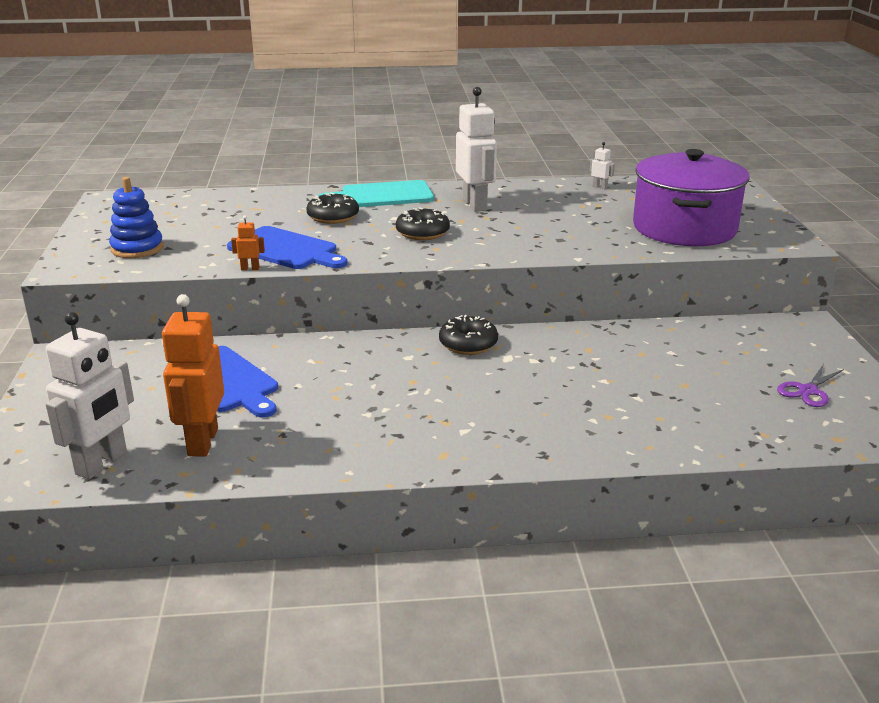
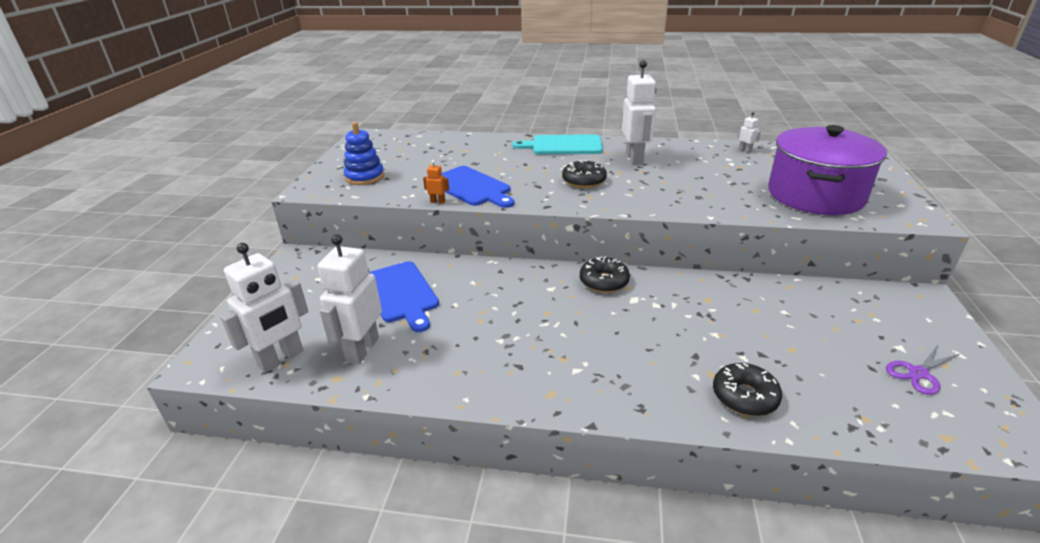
camera: 15 degrees right, 5 degrees up
orange robot [162,294,224,456] -> white robot [318,234,382,364]
black donut [306,193,359,224] -> black donut moved to [713,363,782,416]

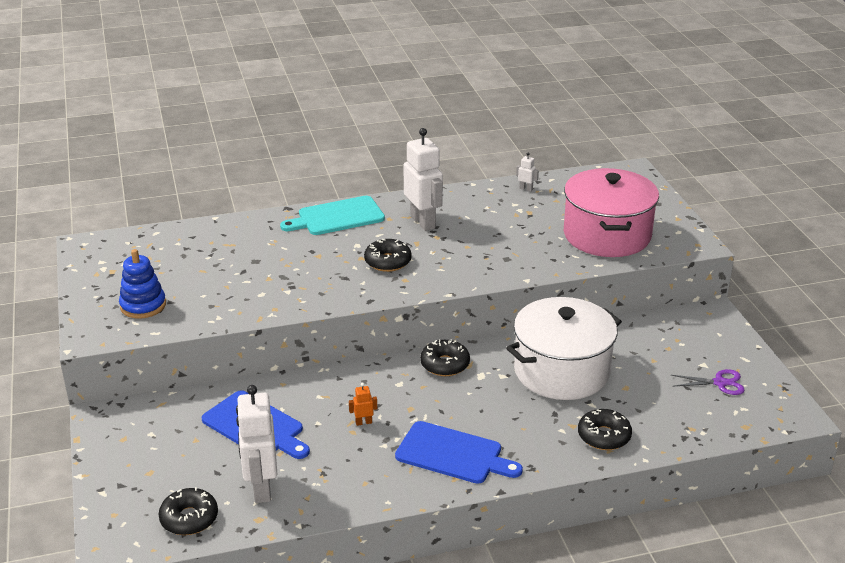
camera: 25 degrees left, 0 degrees up
white robot [220,243,308,373] -> black donut [159,487,218,535]
orange robot [423,160,449,204] -> orange robot moved to [349,383,377,426]
blue cutting board [441,166,514,208] -> blue cutting board moved to [395,421,523,484]
purple pot [768,125,887,215] -> pink pot [564,168,659,257]
purple scissors [886,345,960,395] -> purple scissors turned 120 degrees counterclockwise [671,369,745,395]
none -> white pot [506,297,622,400]

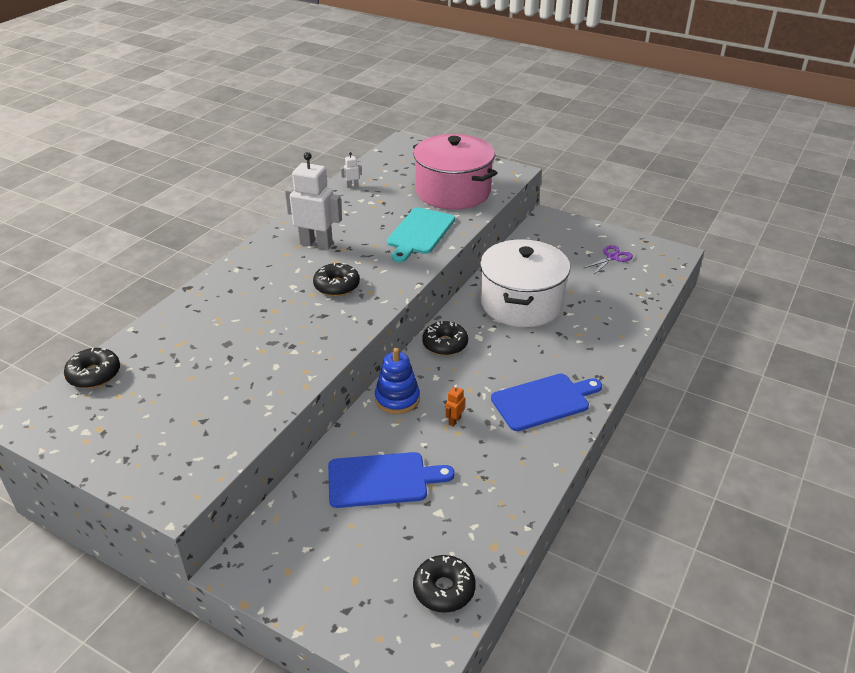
camera: 45 degrees left, 5 degrees up
blue stacking toy [119,249,166,319] -> blue stacking toy moved to [375,348,420,414]
white robot [236,385,277,503] -> none
turquoise cutting board [280,196,385,235] -> turquoise cutting board moved to [387,207,455,262]
black donut [578,409,632,450] -> black donut moved to [64,348,120,388]

